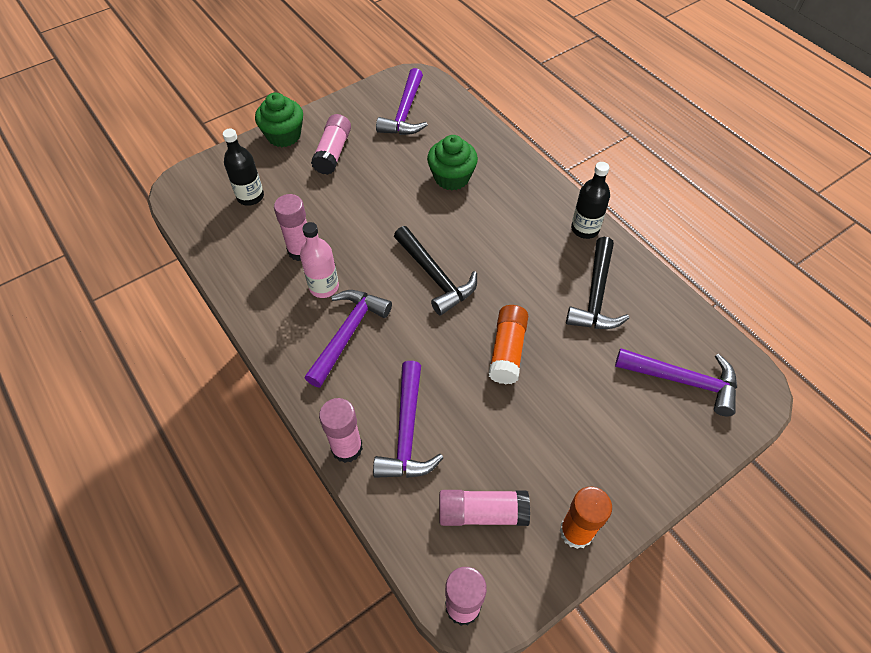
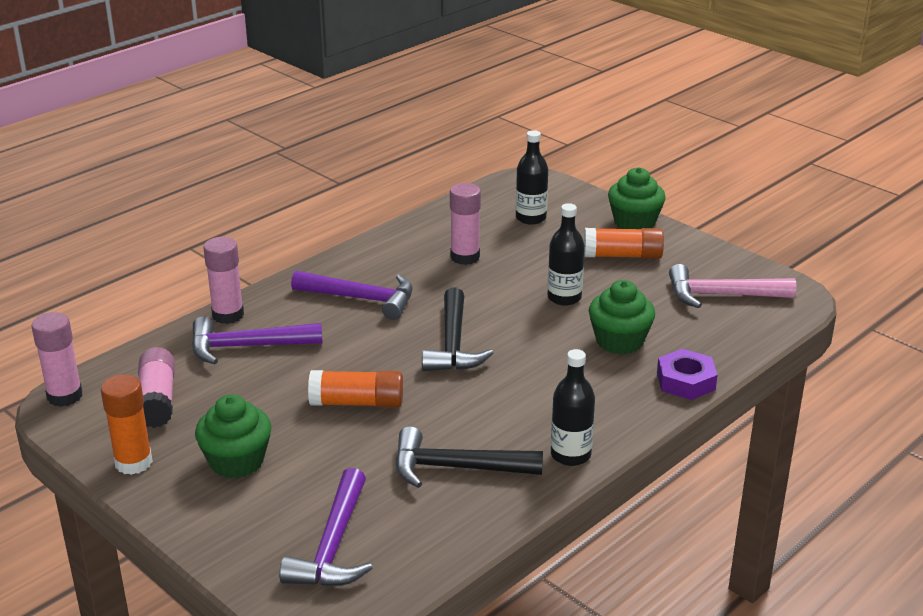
camera: 80 degrees right, 25 degrees down
pink bottle [300,222,339,298] -> none
pink glue stick [311,114,351,175] -> orange glue stick [584,228,664,259]
purple hammer [376,68,428,135] -> pink hammer [669,264,797,308]
black hammer [394,226,477,315] -> black hammer turned 45 degrees counterclockwise [422,288,493,371]
none -> green cupcake [195,394,271,478]
none -> black bottle [547,203,585,306]
none -> purple nut [657,349,717,400]

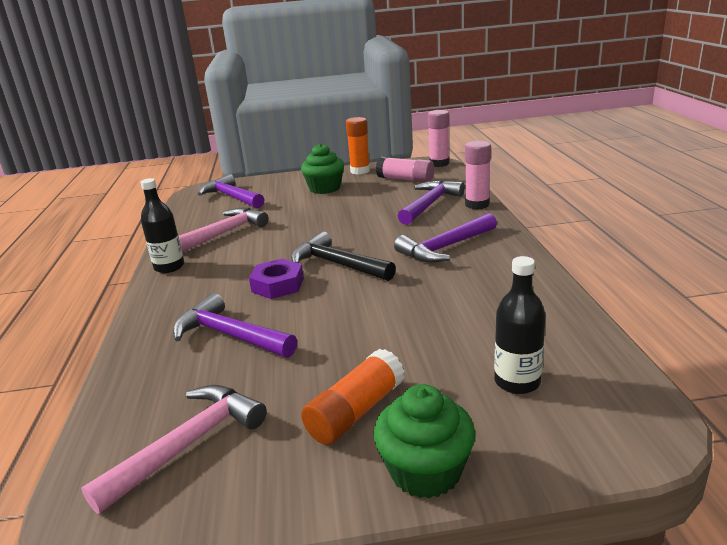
camera: 130 degrees right, 5 degrees down
orange glue stick [308,370,403,407] -> none
black hammer [395,426,543,488] -> pink hammer [179,208,269,252]
pink glue stick [450,183,481,265] -> none
black bottle [547,203,585,306] -> none
green cupcake [589,280,655,354] -> purple hammer [173,293,297,358]
purple nut [657,349,717,400] -> purple nut moved to [249,259,304,299]

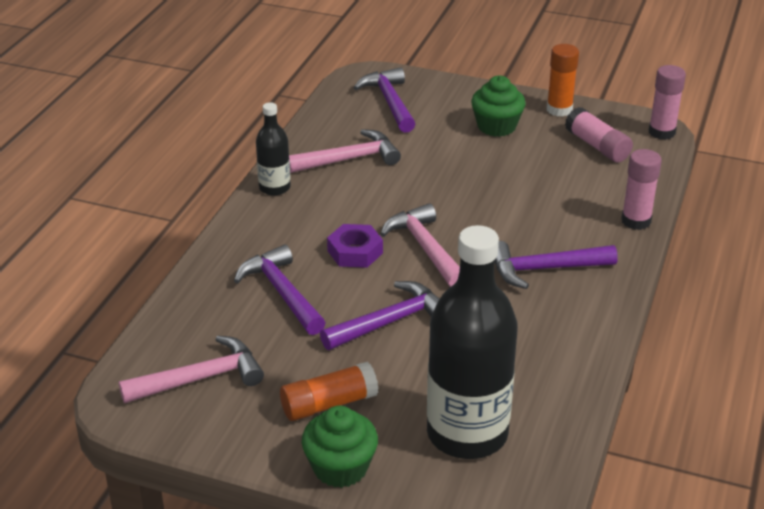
camera: 25 degrees right, 10 degrees up
black hammer [291,231,396,281] -> pink hammer [380,203,460,287]
purple hammer [398,180,465,225] -> purple hammer moved to [320,281,440,350]
black bottle [494,256,546,394] -> black bottle [427,225,518,459], size x2.04

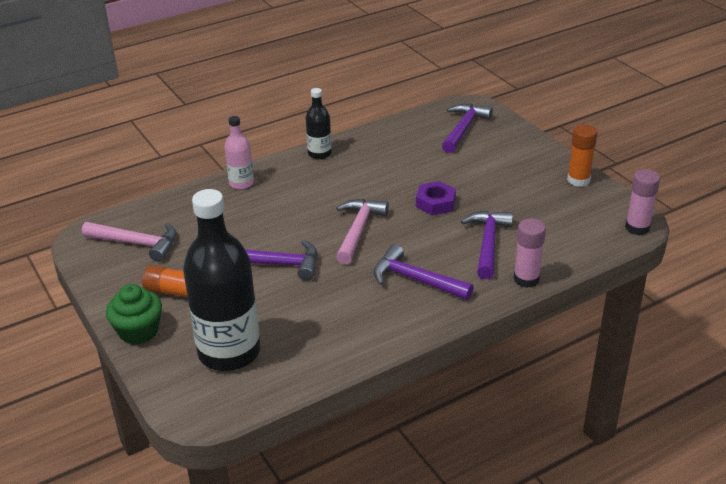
camera: 40 degrees right, 0 degrees up
purple hammer [234,245,325,335] -> purple hammer moved to [461,211,513,279]
pink hammer [289,129,401,173] -> none
purple nut [327,224,383,268] -> purple nut moved to [416,181,456,215]
green cupcake [471,76,526,137] -> none
pink glue stick [565,107,633,163] -> none
none -> pink bottle [224,116,254,189]

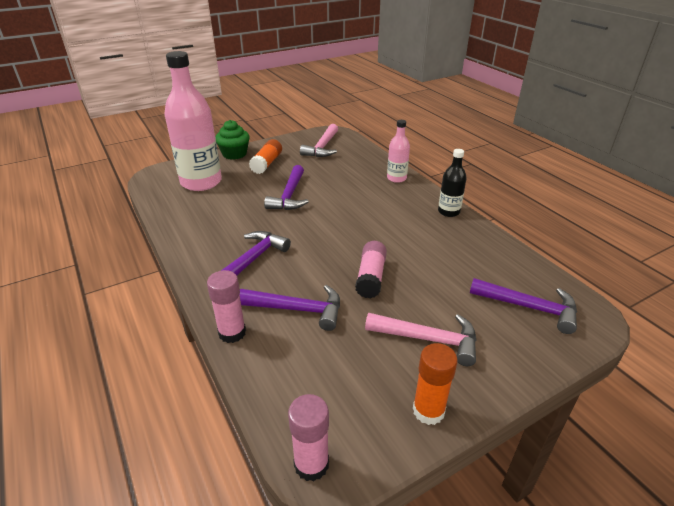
camera: 90 degrees right, 0 degrees up
black bottle [183,189,260,371] -> pink bottle [164,51,222,191]
pink hammer [336,199,389,265] -> pink hammer moved to [365,313,477,366]
purple nut [416,181,456,215] -> pink glue stick [355,241,387,299]

